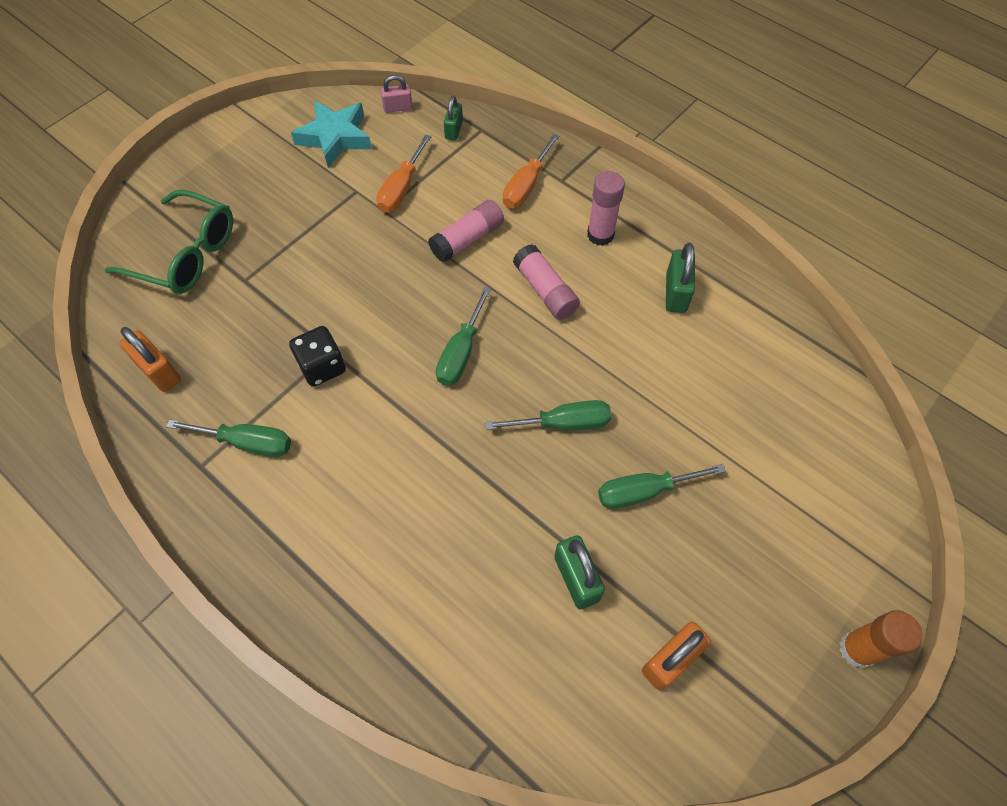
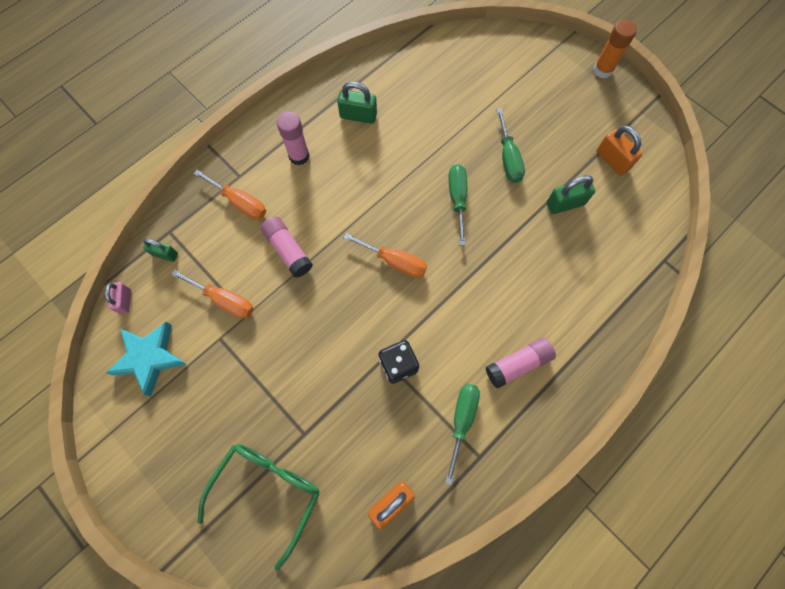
camera: 85 degrees left, 10 degrees up
green screwdriver [436,287,491,386] -> orange screwdriver [343,233,427,278]
pink glue stick [513,244,580,320] -> pink glue stick moved to [486,338,556,389]

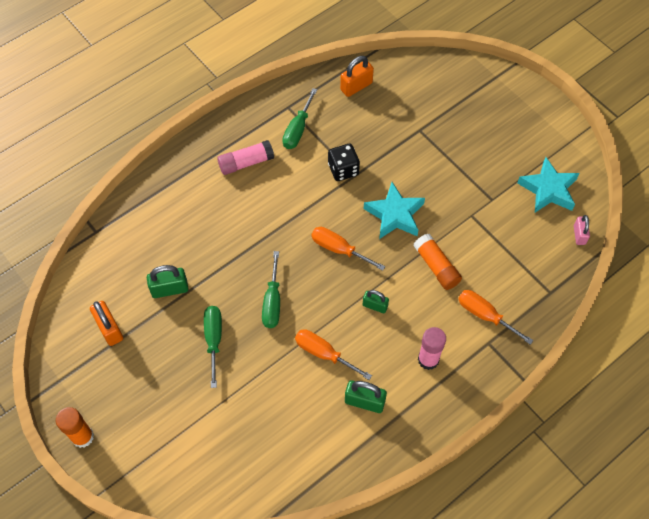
camera: 175 degrees left, 10 degrees down
green padlock [143,239,178,262] -> green padlock moved to [363,290,389,313]
orange screwdriver [171,270,254,318] -> orange screwdriver moved to [295,329,372,380]
green glasses [198,444,319,571] -> none
pink glue stick [261,216,313,278] -> orange glue stick [413,234,462,290]
none -> turquoise star [364,182,425,239]

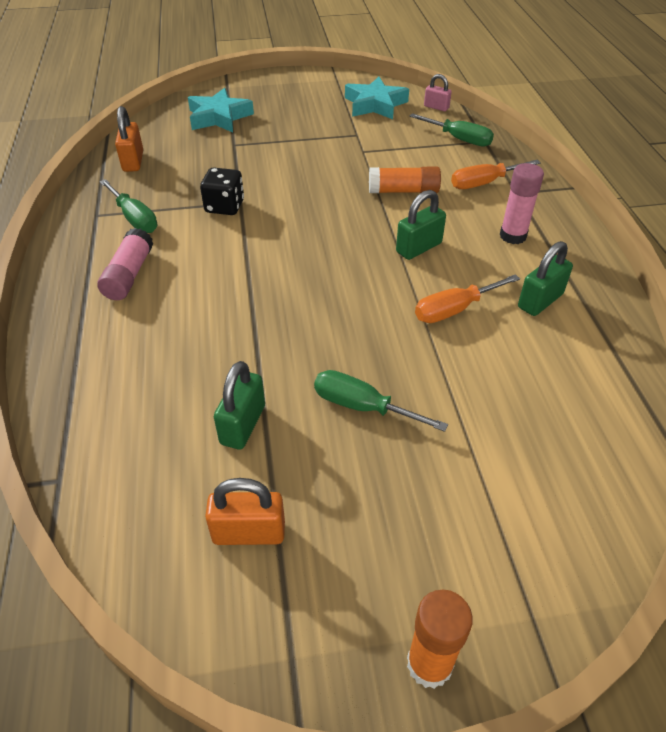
camera: 60 degrees left, 15 degrees down
green screwdriver [262,251,280,328] -> green screwdriver moved to [409,113,494,147]
orange screwdriver [311,227,385,271] -> none
green padlock [363,290,389,313] -> green padlock [396,190,446,260], size x1.51
turquoise star [364,182,425,239] -> turquoise star moved to [188,88,254,132]

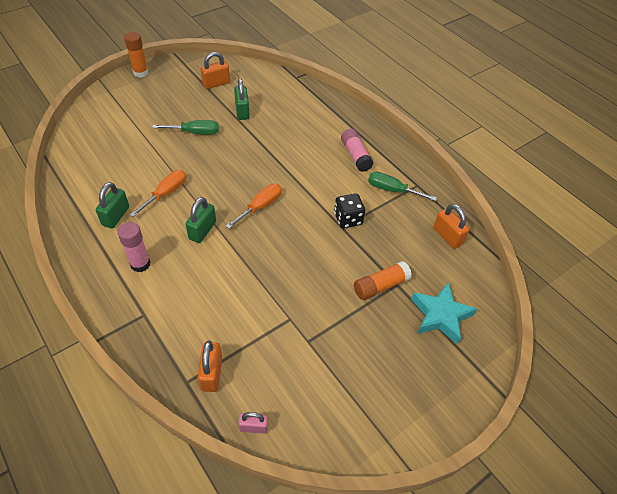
camera: 150 degrees right, 5 degrees up
turquoise star [345,77,409,119] -> none
orange glue stick [369,167,441,193] -> orange glue stick moved to [354,261,412,300]
green screwdriver [409,113,494,147] -> orange padlock [197,340,222,392]
orange screwdriver [451,160,541,189] -> orange screwdriver moved to [225,184,282,229]

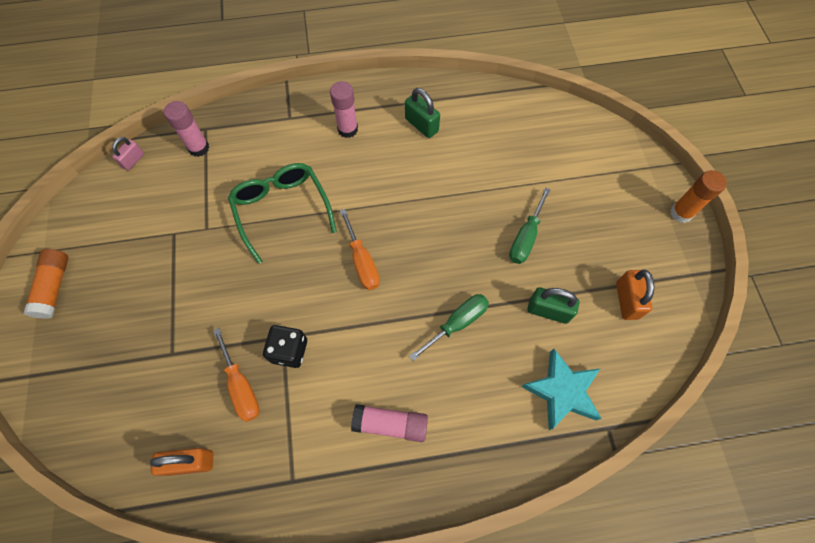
camera: 120 degrees right, 15 degrees up
orange screwdriver [130,170,187,217] -> orange screwdriver moved to [213,328,260,422]
green padlock [185,197,216,243] -> none
orange padlock [197,340,222,392] -> pink glue stick [164,101,210,157]
orange glue stick [354,261,412,300] -> orange glue stick moved to [24,249,68,319]
green screwdriver [368,172,437,201] -> green screwdriver moved to [409,294,489,361]
turquoise star [411,283,477,345] -> turquoise star moved to [521,349,602,430]
none -> green glasses [228,163,337,264]

